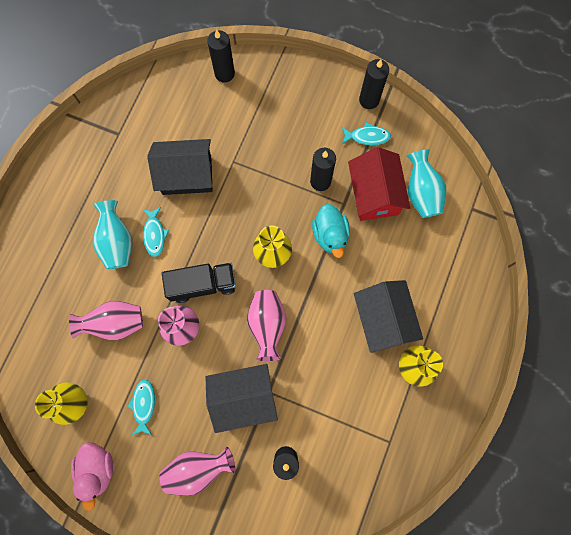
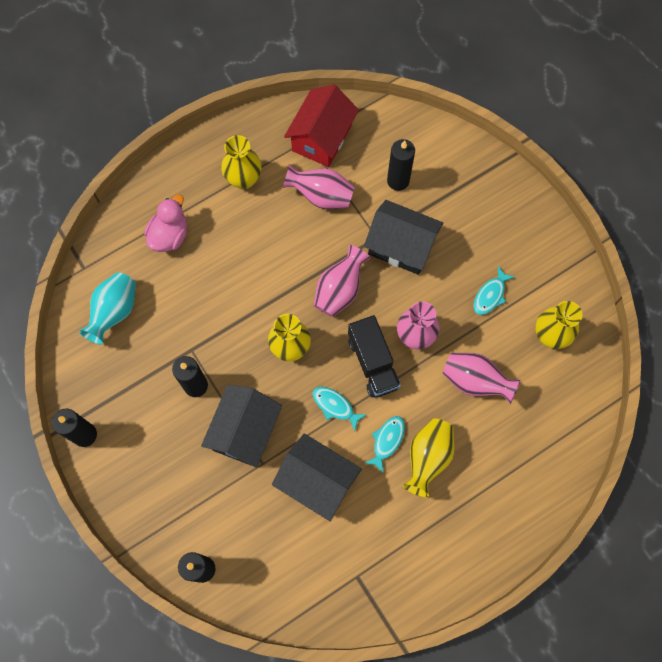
camera: 145 degrees left, 5 degrees down
pink duck [71,442,113,511] -> pink duck moved to [144,195,187,252]
turquoise vase [93,200,132,269] -> yellow vase [403,419,454,497]
pink vase [159,447,235,496] -> pink vase moved to [283,164,355,209]
black truck [162,263,236,303] -> black truck turned 135 degrees counterclockwise [348,315,401,397]
turquoise duck [312,204,350,258] -> none
turquoise fish [342,122,391,145] -> turquoise fish moved to [313,387,367,432]
red house [348,147,410,221] -> red house moved to [284,85,359,167]
black house [354,280,423,353] -> black house moved to [201,385,282,468]

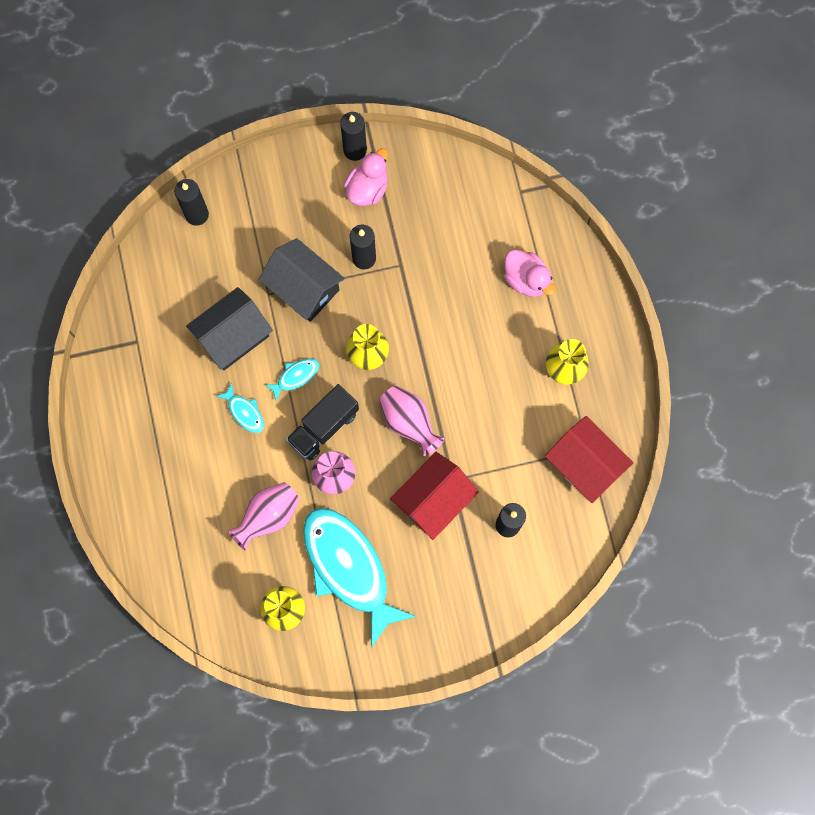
camera: 110 degrees right, 5 degrees up
turquoise vase [79,272,136,345] -> none
pink vase [283,164,355,209] -> none
black truck [348,315,401,397] -> black truck turned 45 degrees counterclockwise [286,384,359,461]
black house [364,200,443,275] -> red house [390,452,479,540]
yellow vase [403,419,454,497] -> none
turquoise fish [473,266,515,315] -> turquoise fish [303,508,416,648], size x2.45
none -> pink duck [344,148,388,206]

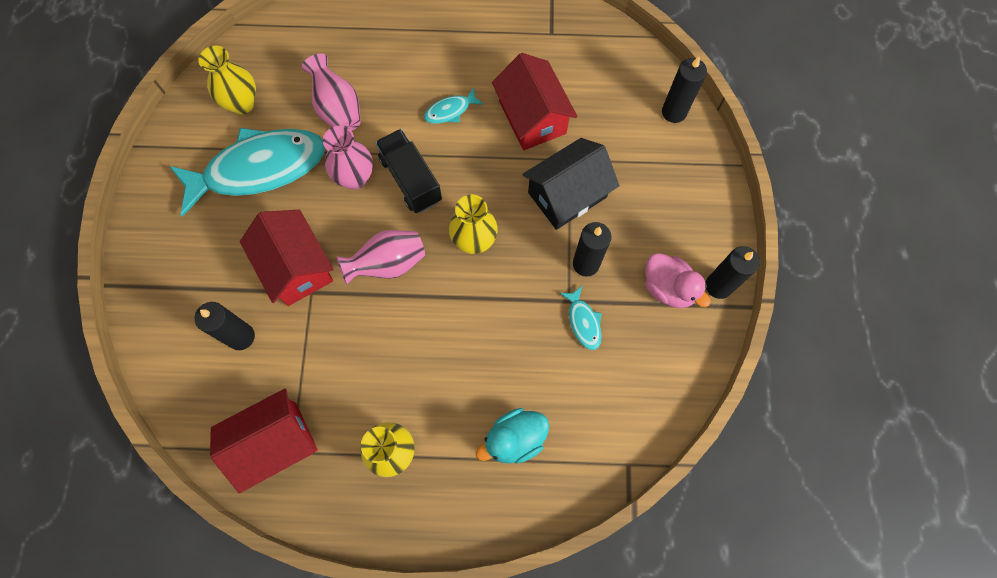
camera: 105 degrees right, 5 degrees down
black house [186,287,273,370] -> red house [492,53,578,150]
turquoise fish [265,358,319,401] -> turquoise fish moved to [560,286,602,350]
pink duck [504,250,556,297] -> turquoise duck [476,408,549,464]

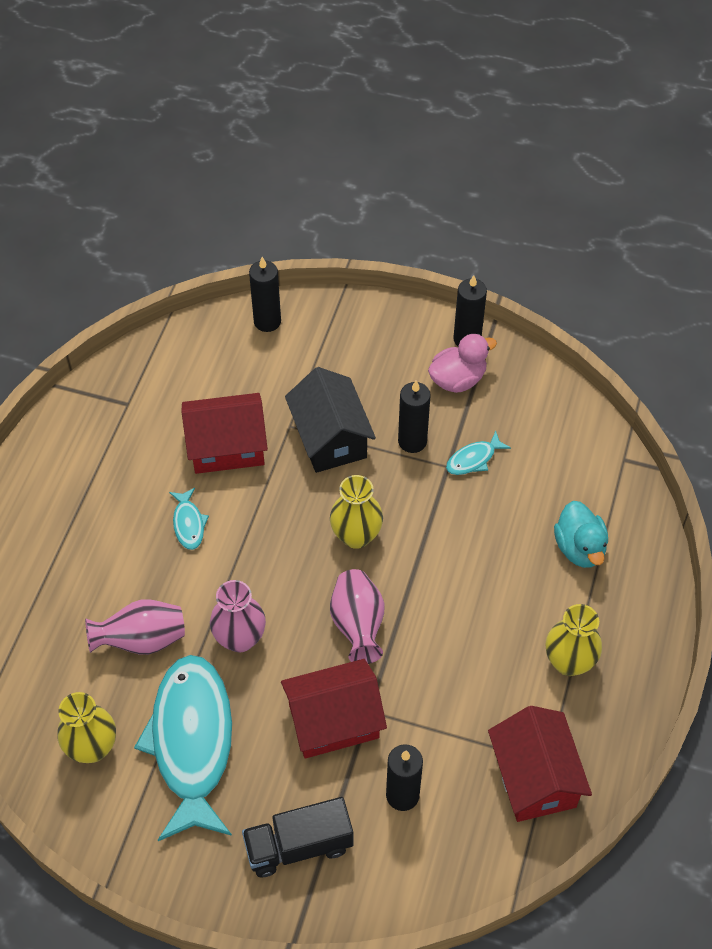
camera: 75 degrees left, 15 degrees down
black truck [375,129,442,213] -> black truck moved to [242,797,353,877]
turquoise fish [560,286,602,350] -> turquoise fish turned 150 degrees clockwise [446,431,511,475]

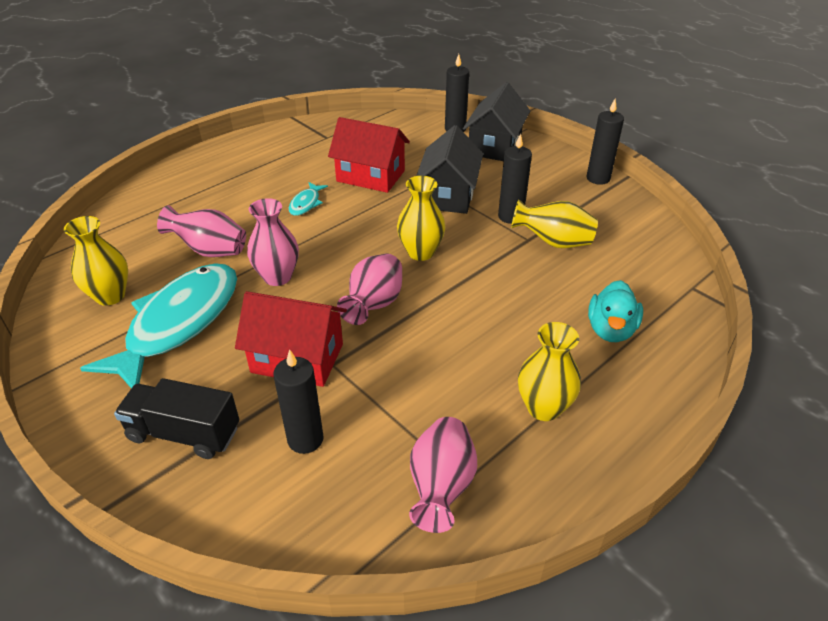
camera: 30 degrees right, 15 degrees down
pink duck [428,334,497,393] -> none
turquoise fish [446,431,511,475] -> yellow vase [511,199,598,248]
red house [488,706,592,822] -> pink vase [409,417,477,533]
none -> black house [463,82,530,161]

